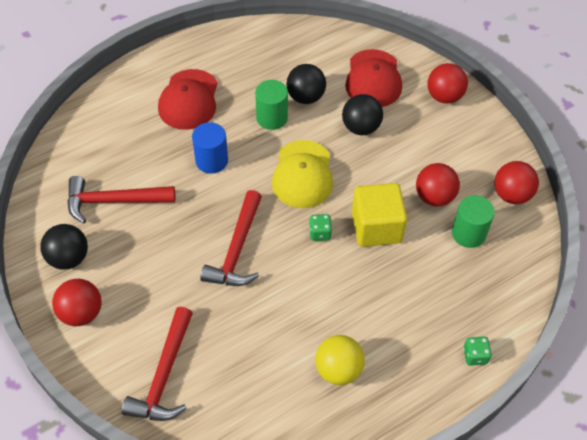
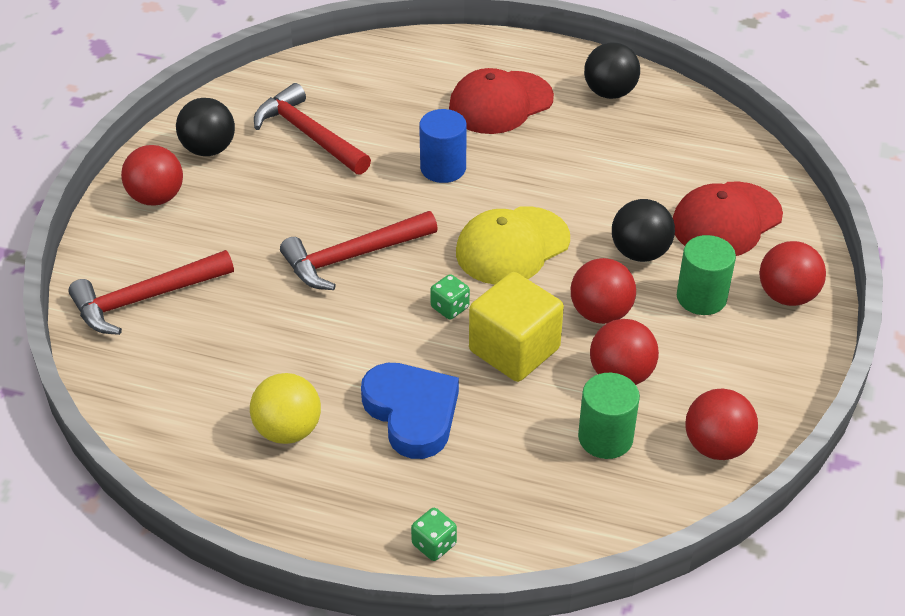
camera: 50 degrees right, 10 degrees down
green cylinder [255,80,288,130] -> green cylinder moved to [677,235,736,315]
black ball [286,64,326,104] -> black ball moved to [584,42,640,99]
none -> blue heart [361,363,459,459]
none -> red ball [571,258,636,324]

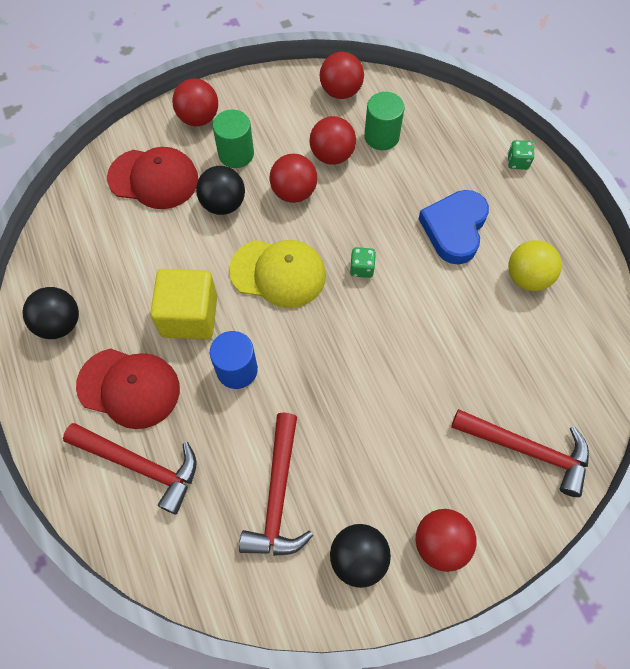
camera: 130 degrees left, 20 degrees up
red hammer [280,211,438,290] -> red hammer moved to [63,423,197,514]
yellow cube [469,272,564,382] -> yellow cube moved to [150,269,217,340]

